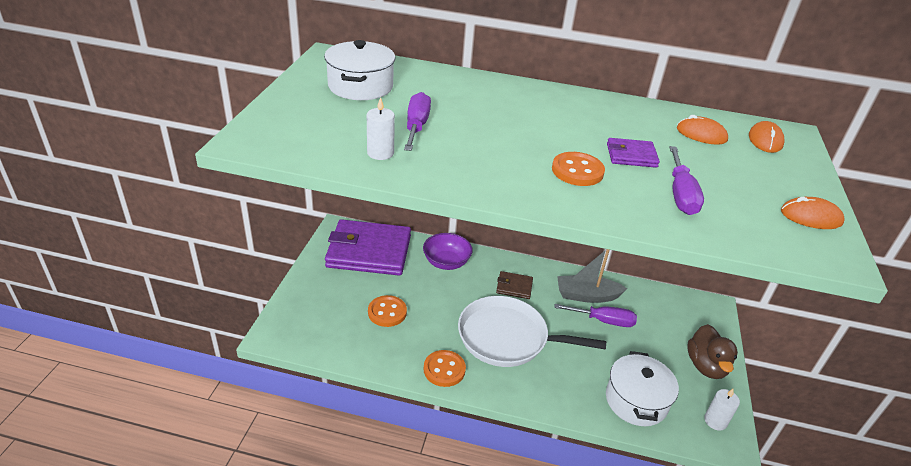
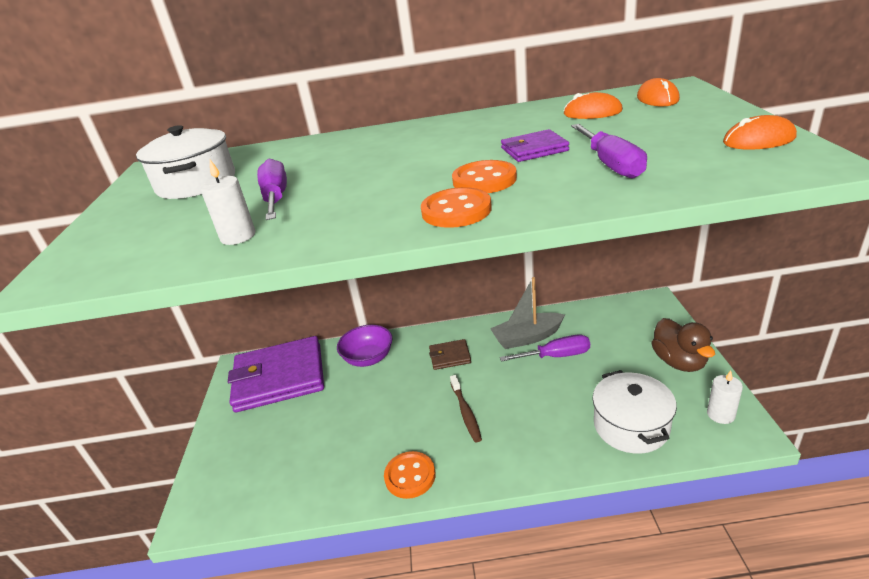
camera: 10 degrees left, 5 degrees down
orange button [368,295,407,327] -> orange button moved to [421,187,492,228]
white pan [458,296,606,367] -> brown toothbrush [450,375,482,442]

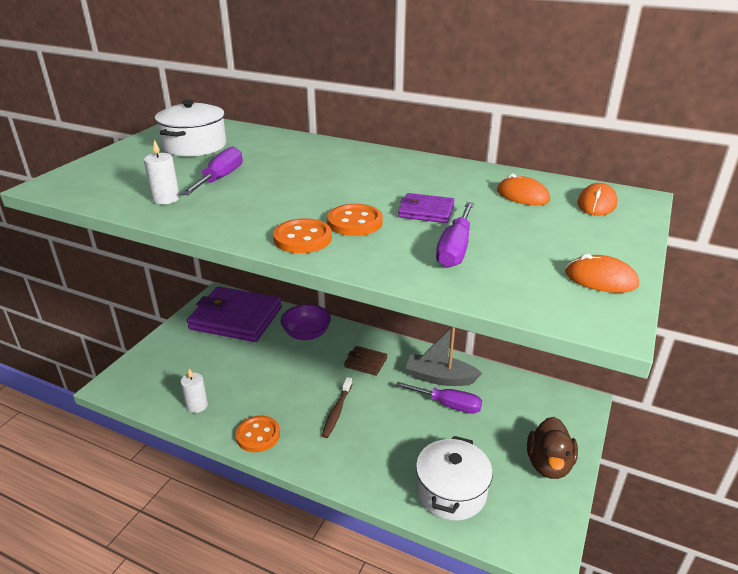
camera: 25 degrees right, 0 degrees up
white candle [707,371,743,424] -> white candle moved to [181,369,208,413]

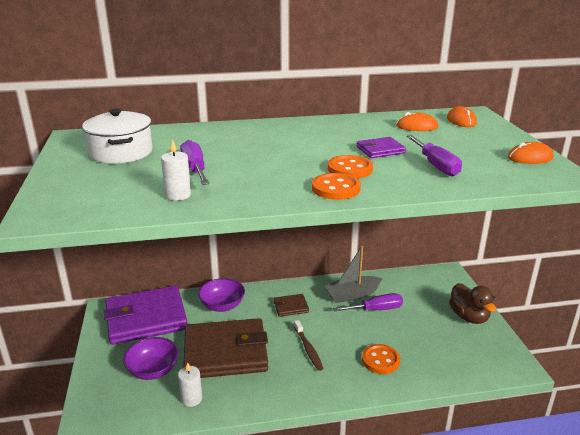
camera: 35 degrees left, 5 degrees down
orange button [236,415,280,452] -> orange button moved to [362,344,400,374]
white pot [416,436,493,521] -> none
none -> purple bowl [123,337,179,380]
none -> brown wallet [183,318,268,378]

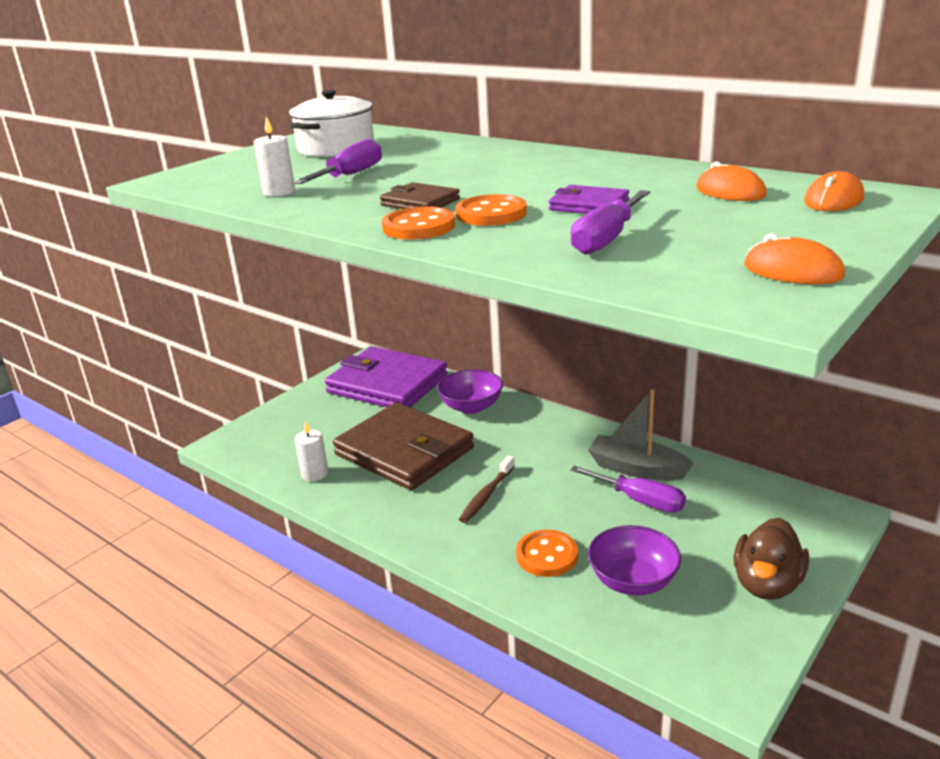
camera: 50 degrees right, 0 degrees up
purple bowl [123,337,179,380] -> purple bowl moved to [588,525,681,595]
brown wallet [274,294,309,317] -> brown wallet moved to [380,182,460,209]

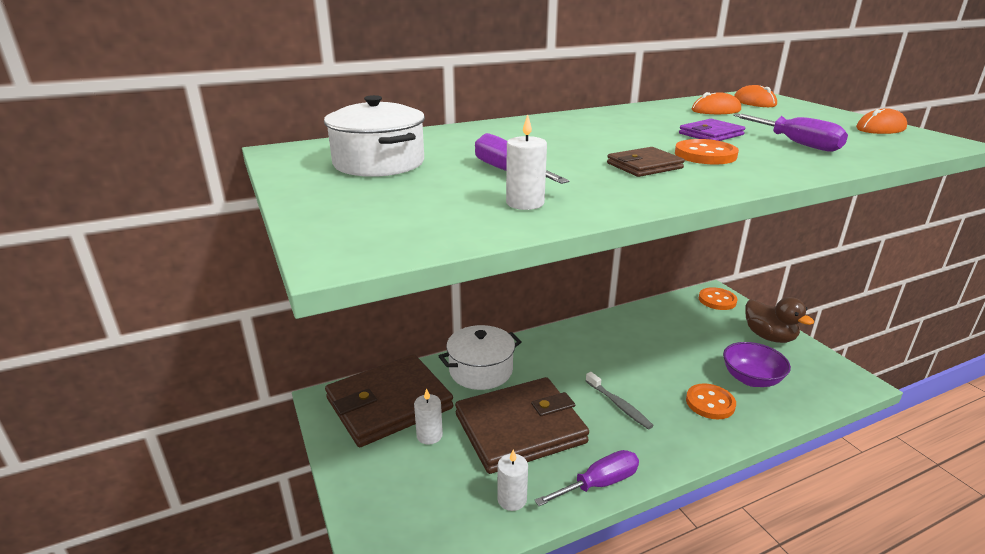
camera: 65 degrees left, 0 degrees up
purple wallet [325,346,448,407] -> brown wallet [325,354,453,447]
orange button [382,206,455,239] -> orange button moved to [699,287,738,310]
purple bowl [437,369,503,414] -> white pot [439,325,522,390]
brown toothbrush [459,456,515,523] -> grey toothbrush [586,372,654,429]
purple screwdriver [570,466,686,513] -> purple screwdriver moved to [535,450,639,506]
grey boat [588,389,694,481] -> none
none -> white candle [414,388,443,445]

